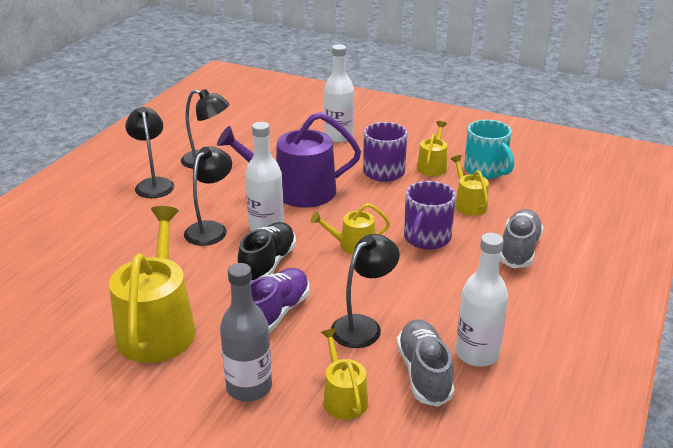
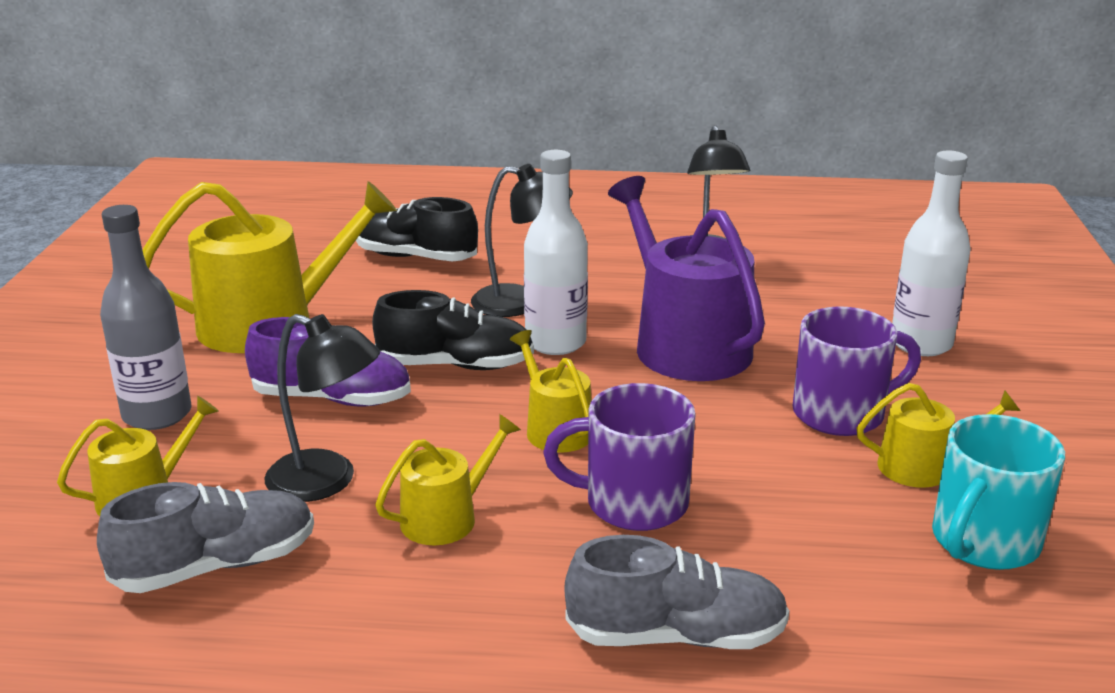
camera: 70 degrees right, 5 degrees down
black lamp [125,107,174,198] -> none
yellow watering can [451,155,489,216] -> yellow watering can moved to [375,414,521,545]
white bottle [456,233,508,367] -> none
none -> black shoe [356,197,478,261]

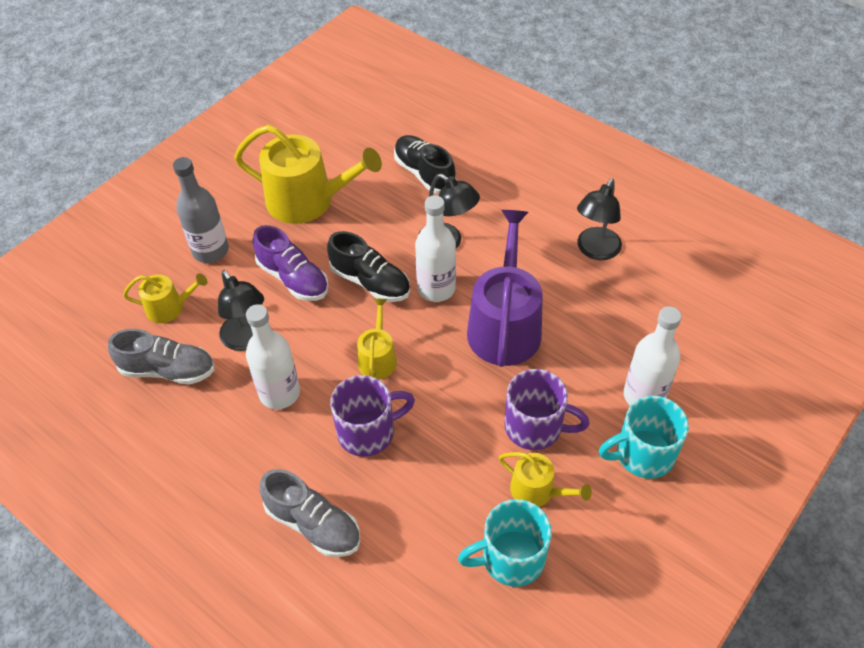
camera: 35 degrees right, 25 degrees up
yellow watering can [375,414,521,545] -> white bottle [246,304,300,409]
purple mug [543,383,696,531] -> purple mug turned 120 degrees clockwise [330,375,415,457]
none -> turquoise mug [599,396,689,479]

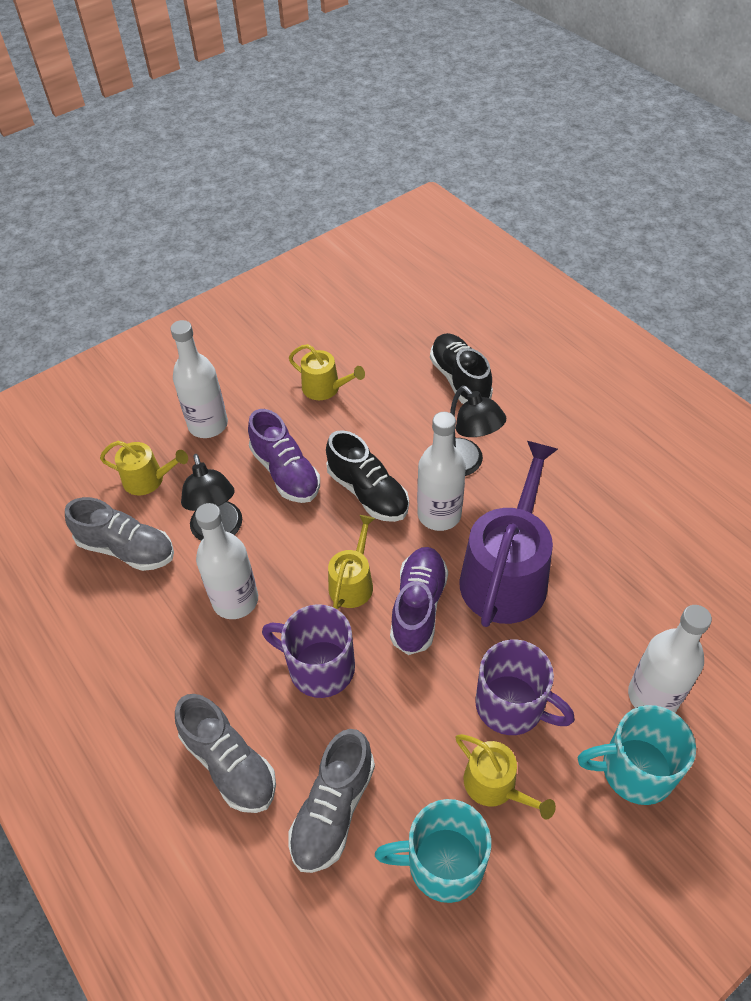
camera: 15 degrees right, 0 degrees up
grey bottle [173,157,229,263] -> white bottle [170,320,228,438]
yellow watering can [234,125,382,224] -> yellow watering can [289,344,365,400], size x0.51
purple mug [330,375,415,457] -> purple mug turned 150 degrees counterclockwise [262,604,355,698]
black lamp [577,179,622,260] -> none
none -> grey shoe [288,729,375,873]
none -> purple shoe [390,547,448,655]

